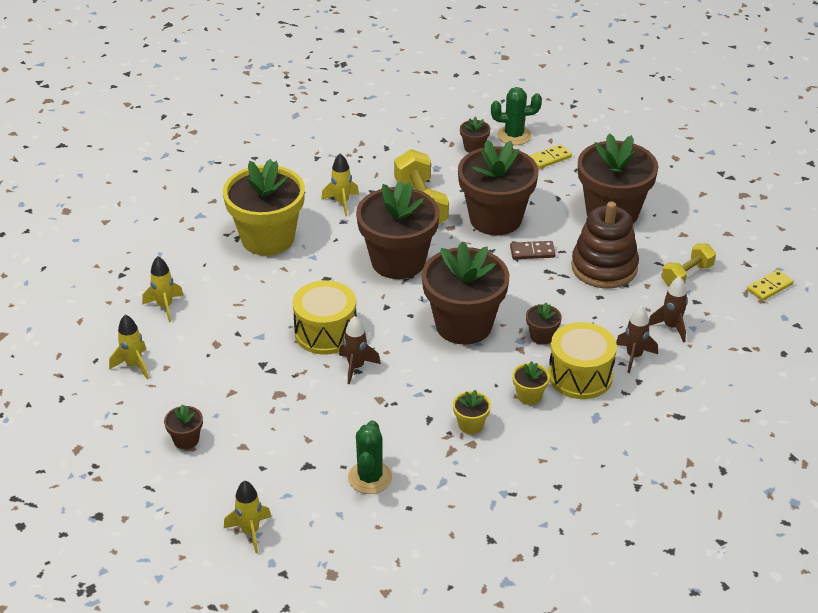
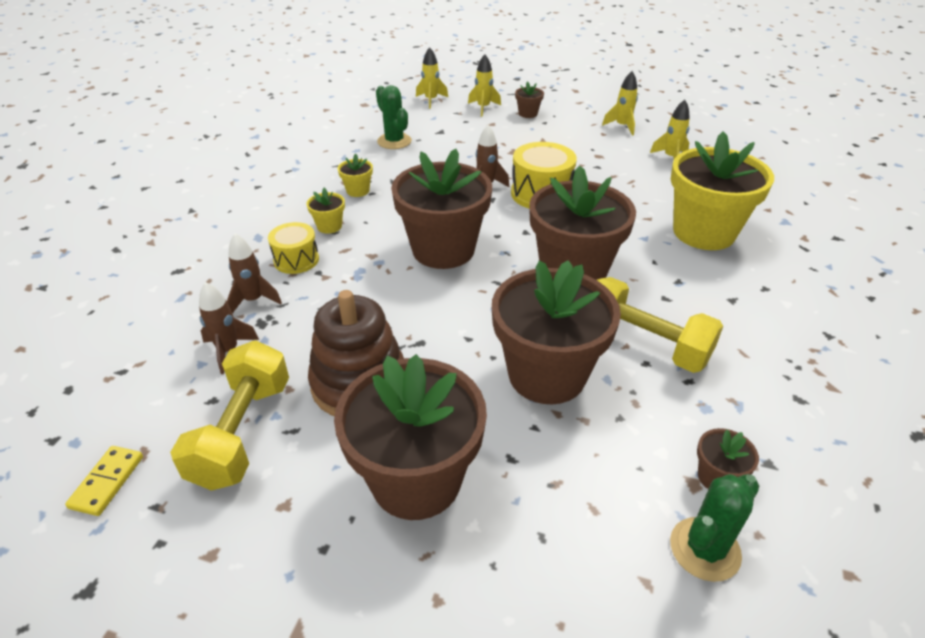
camera: 140 degrees right, 0 degrees up
yellow rocket [321,153,359,217] -> yellow rocket moved to [468,54,501,117]
brown domino [510,241,556,259] -> none
brown flower pot [526,303,562,345] -> none
yellow domino [529,144,572,169] -> none
yellow drum [548,322,617,399] -> yellow drum [268,222,319,274], size x0.64
yellow dumbbell [662,243,716,287] -> yellow dumbbell [170,340,289,491], size x1.59

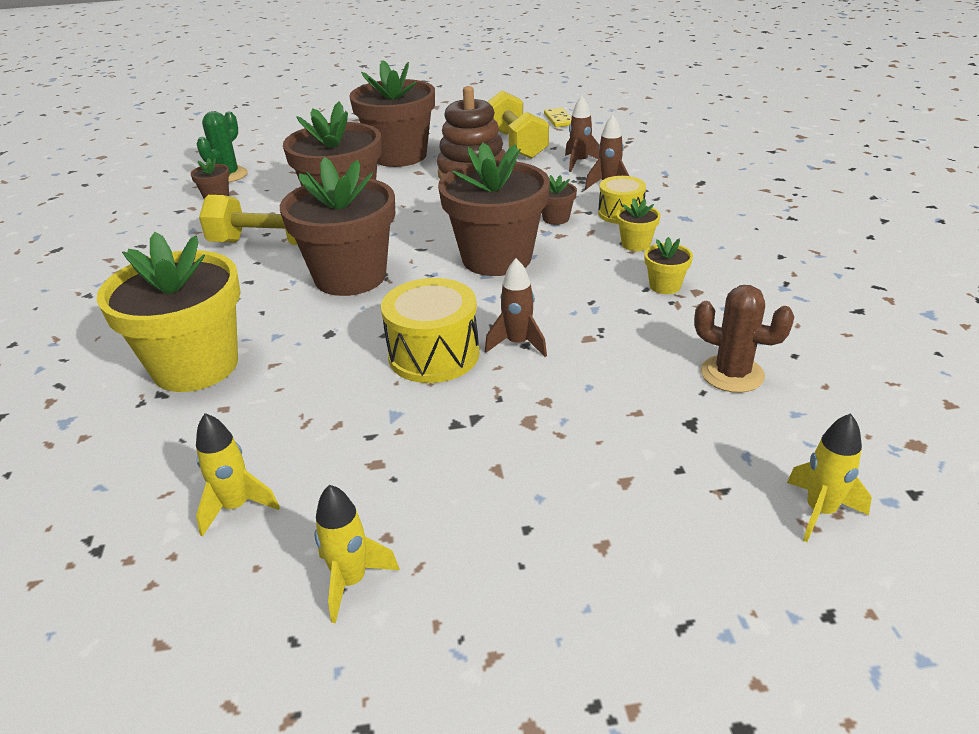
camera: 155 degrees right, 5 degrees down
green cactus [376,85,412,149] -> brown cactus [694,285,795,393]
yellow rocket [468,54,501,117] -> none
brown flower pot [515,81,544,118] -> brown flower pot moved to [542,175,577,225]

